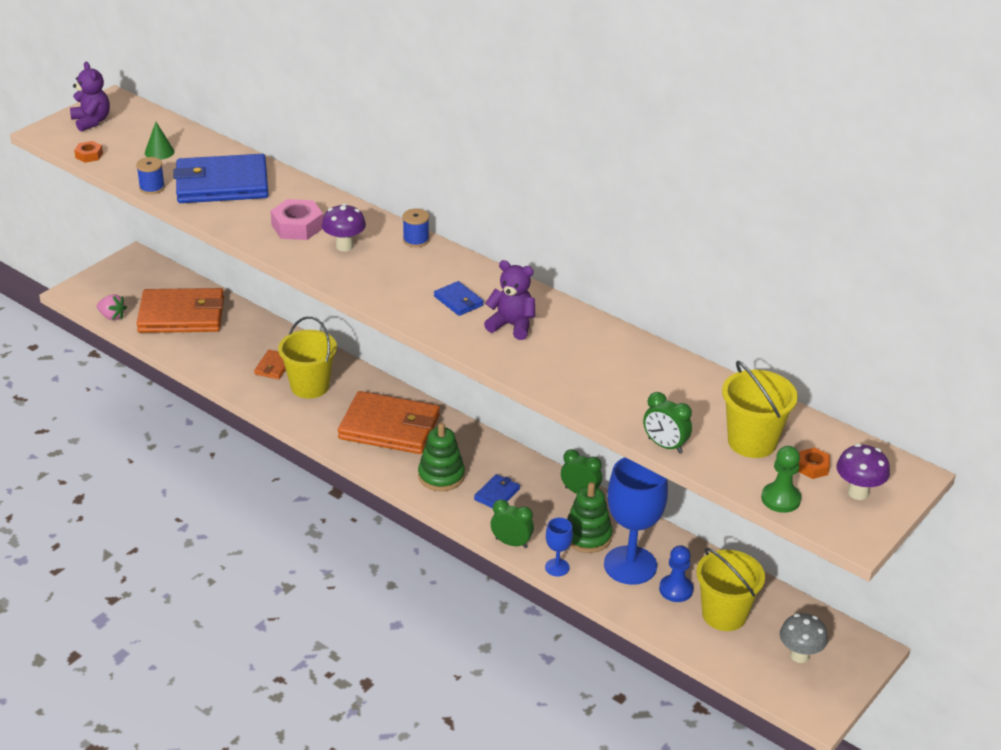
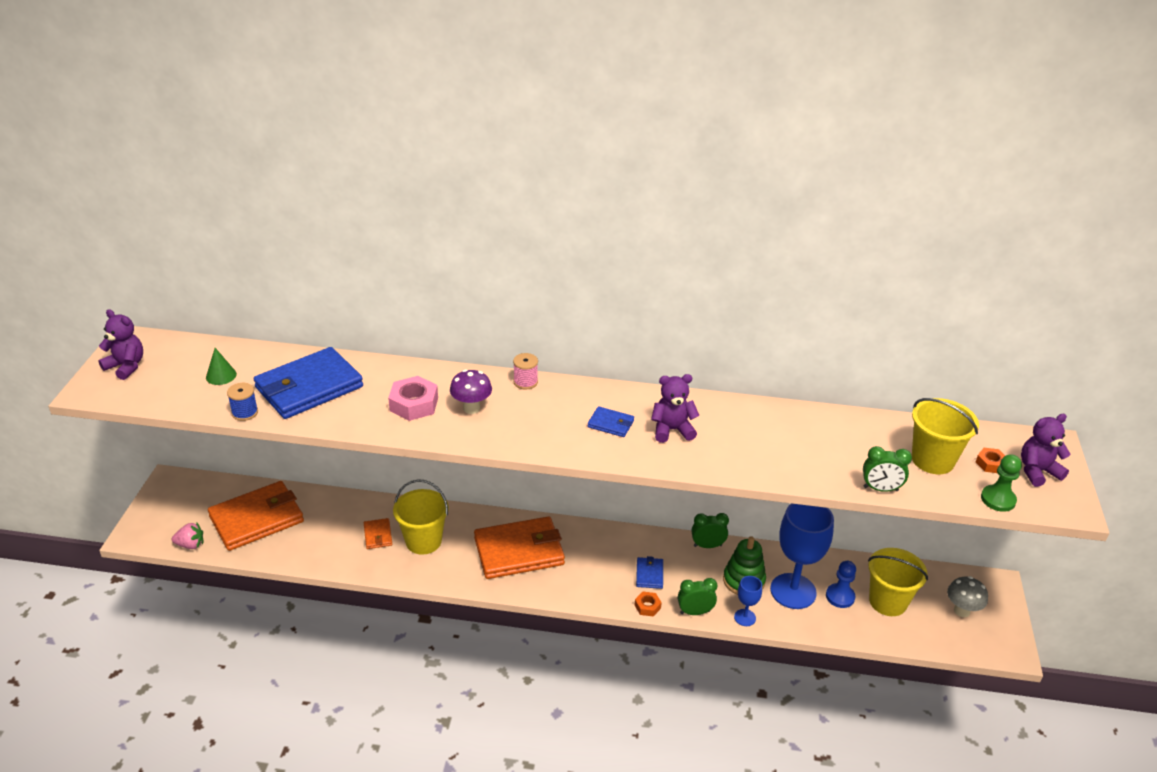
camera: 30 degrees left, 0 degrees up
orange nut [74,141,103,163] -> orange nut moved to [635,592,662,617]
blue spool [403,209,429,247] -> pink spool [513,353,538,390]
green stacking toy [418,423,465,491] -> none
purple mushroom [836,444,890,500] -> purple teddy bear [1021,414,1071,487]

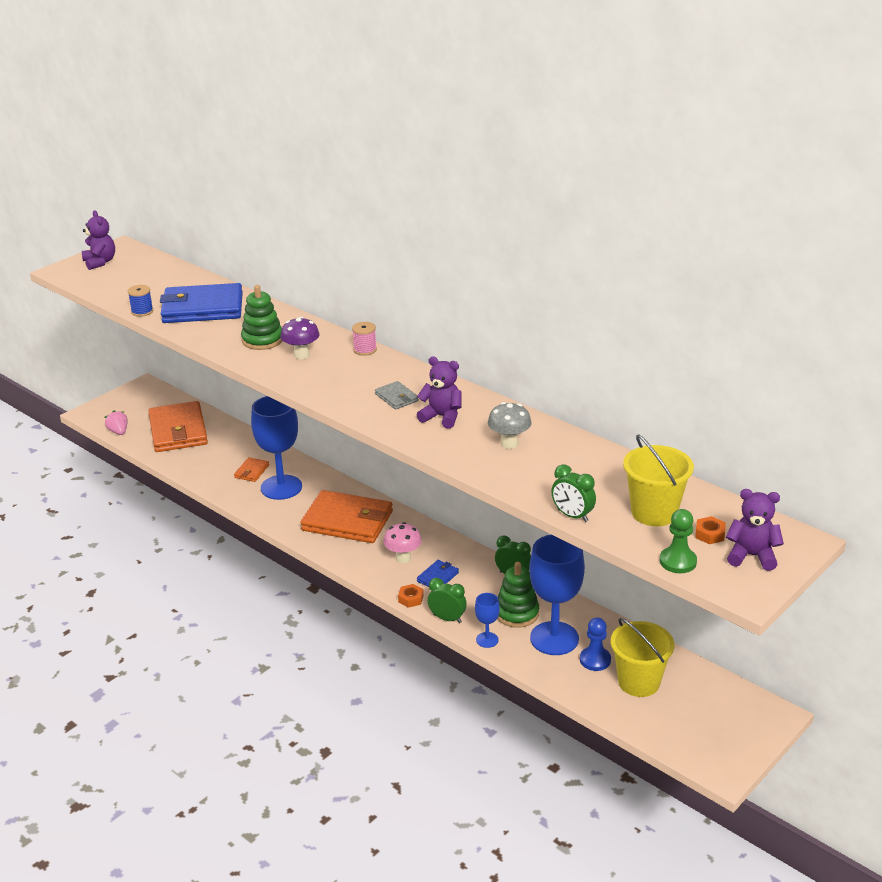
camera: 35 degrees right, 5 degrees down
pink strawberry [172,523,203,549] -> pink strawberry turned 150 degrees counterclockwise [105,410,128,435]
green cone [206,348,237,385] -> none
orange wallet [208,481,304,551] -> orange wallet turned 75 degrees clockwise [148,401,208,452]
pink nut [388,376,438,421] -> green stacking toy [241,285,282,350]
yellow bucket [393,479,449,554] -> blue goblet [251,396,302,500]
blue wallet [588,406,634,437] -> grey wallet [375,381,419,409]
grey mushroom [947,576,988,617] -> grey mushroom moved to [488,402,531,449]
none -> pink mushroom [384,522,422,563]

